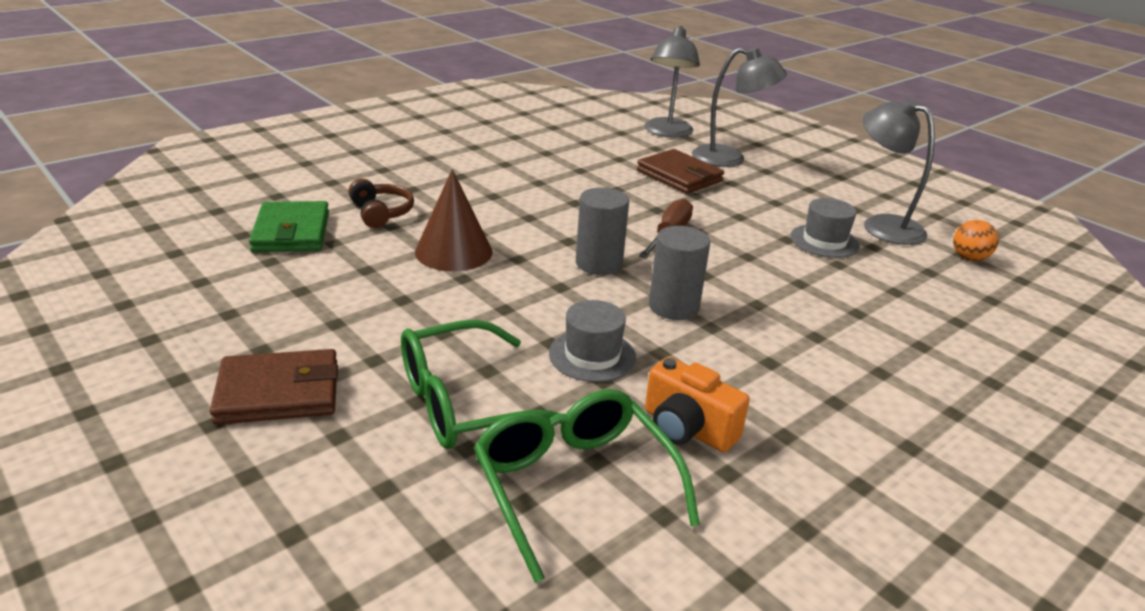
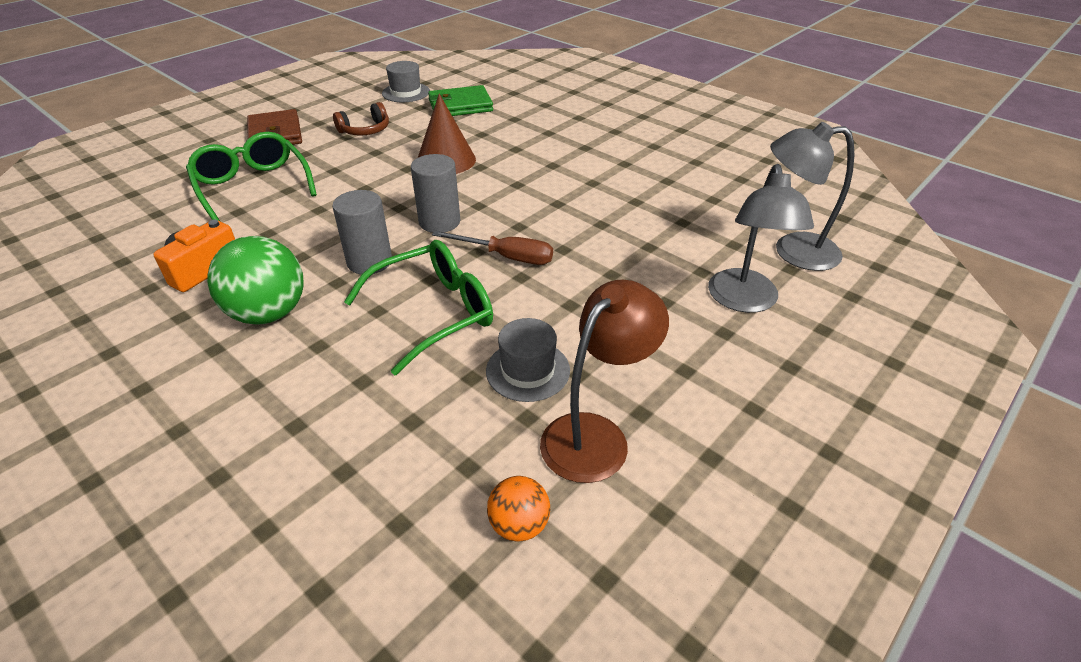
camera: 85 degrees right, 10 degrees up
brown headphones [348,179,414,228] -> brown headphones moved to [333,102,389,136]
green glasses [474,389,700,583] -> green glasses moved to [344,240,493,375]
grey hat [549,300,636,382] -> grey hat moved to [382,61,430,102]
brown wallet [637,149,724,194] -> none
grey lamp [863,98,935,245] -> brown lamp [540,280,669,483]
none -> green ball [207,236,304,325]

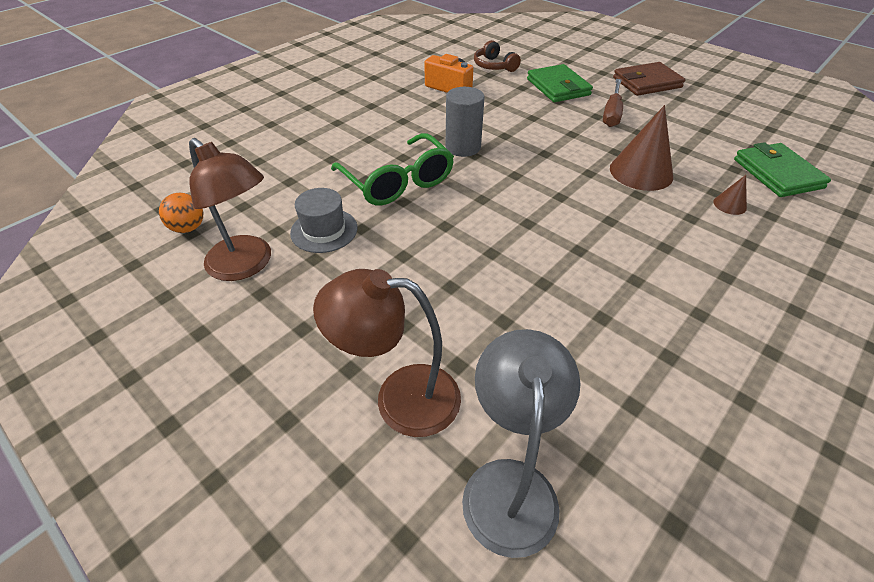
camera: 90 degrees right, 5 degrees up
green glasses [186,132,317,222] -> green wallet [527,64,593,102]
green ball [207,236,304,325] -> none
brown headphones [333,102,389,136] -> brown headphones moved to [474,40,521,72]
grey hat [382,61,430,102] -> none
grey cylinder [411,154,460,233] -> none
brown screwdriver [432,231,553,265] -> brown screwdriver moved to [603,79,623,127]
grey lamp [708,164,814,313] -> brown lamp [313,269,461,437]
none -> brown cone [713,175,747,215]

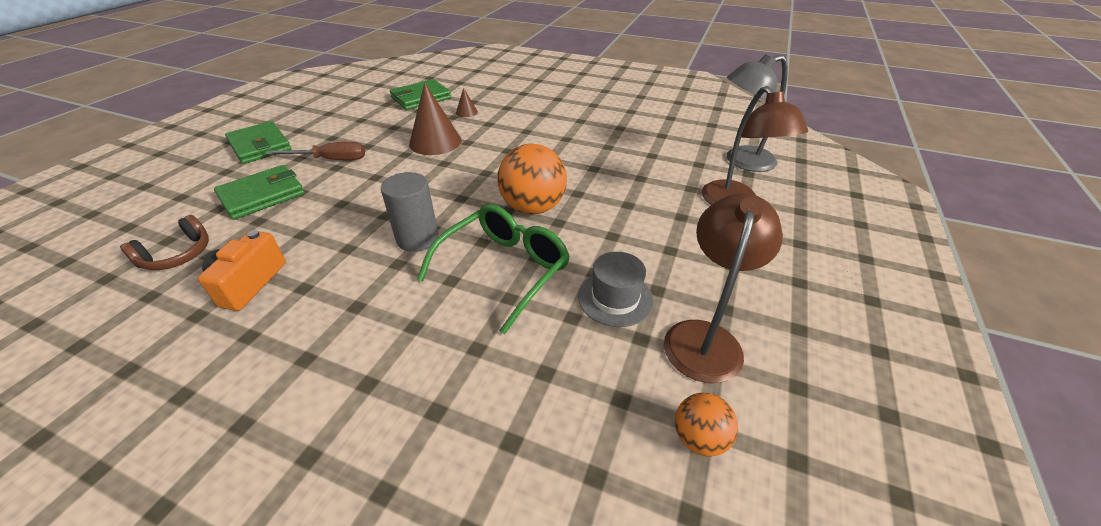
camera: 110 degrees left, 5 degrees down
brown wallet [613,62,685,96] -> green wallet [225,121,292,164]
none -> orange ball [497,144,567,214]

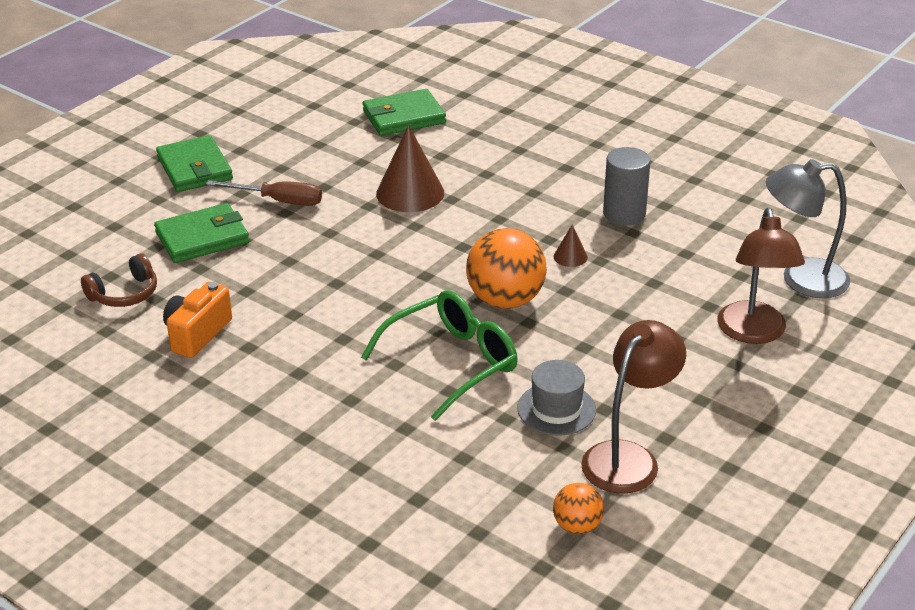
camera: 15 degrees right, 5 degrees down
grey cylinder [381,172,439,252] -> grey cylinder moved to [603,147,651,225]
brown cone [456,87,478,117] -> brown cone moved to [554,225,588,267]

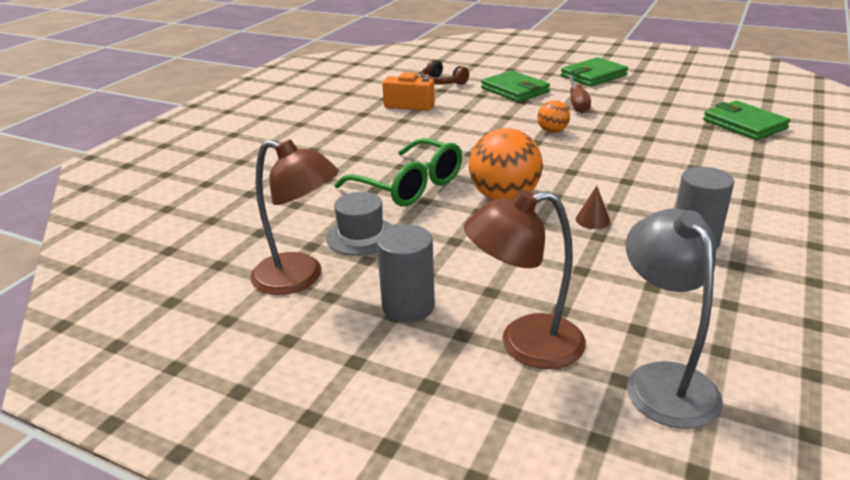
camera: 80 degrees right, 5 degrees down
brown cone [376,125,444,212] -> none
orange ball [553,483,604,534] -> orange ball moved to [537,100,570,133]
none -> grey cylinder [377,224,435,323]

